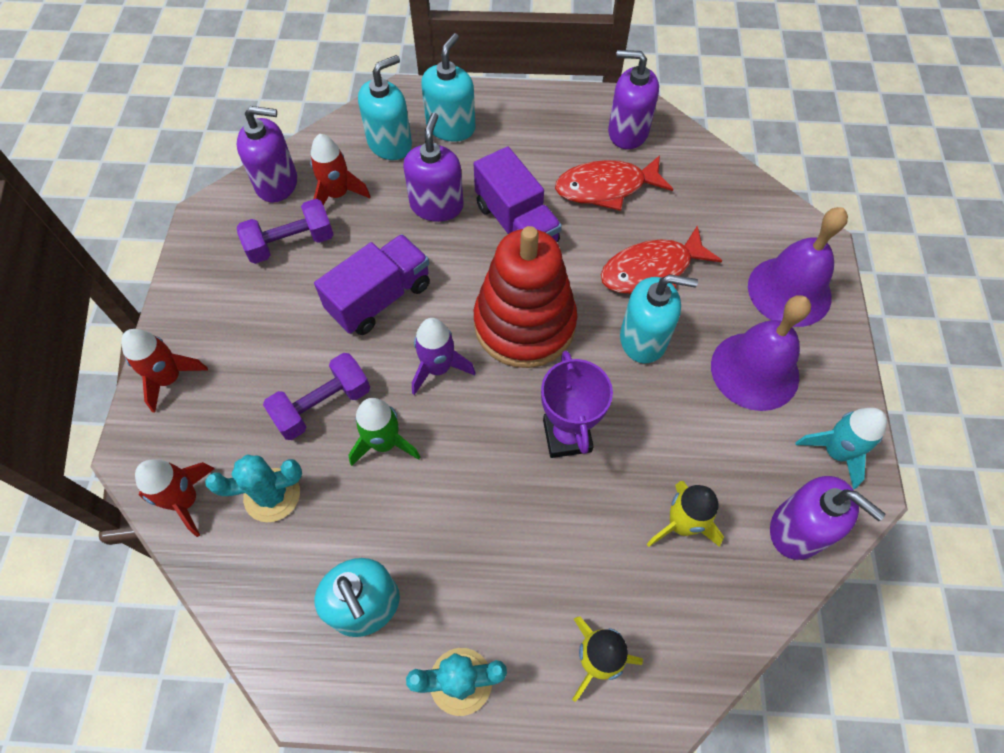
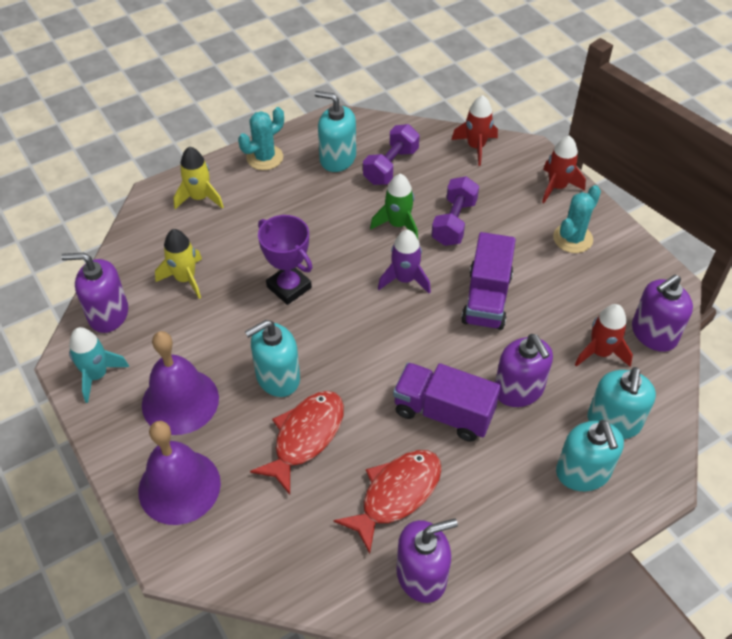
camera: 145 degrees right, 10 degrees down
turquoise cactus [205,454,302,522] -> turquoise cactus moved to [553,185,601,253]
purple dumbbell [237,199,334,264] -> purple dumbbell moved to [363,124,420,185]
red stacking toy [474,226,577,368] -> none

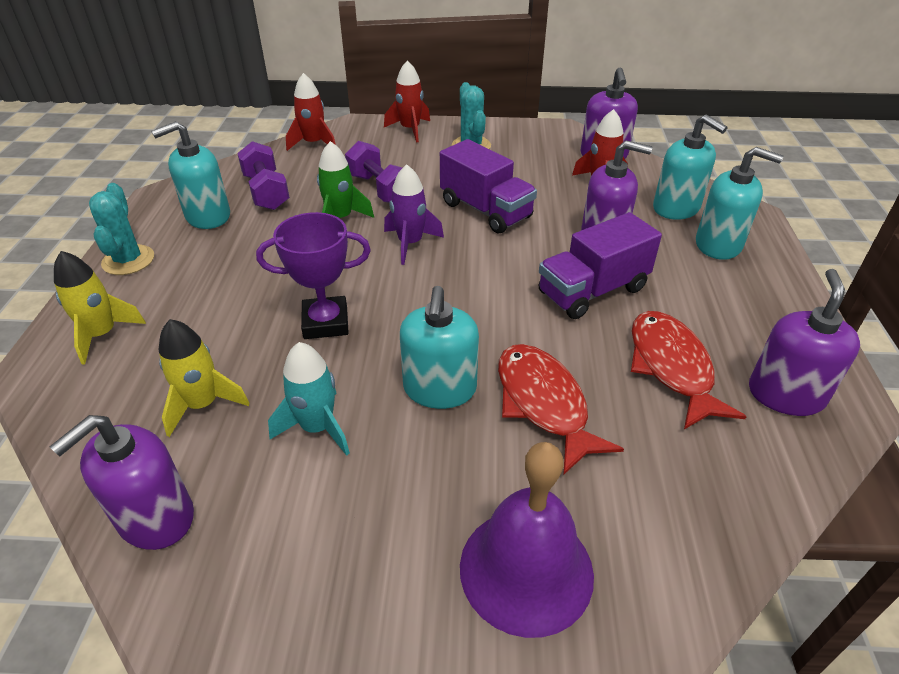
camera: 55 degrees left, 10 degrees down
turquoise rocket [69,327,129,403] -> turquoise rocket moved to [268,342,350,456]
purple bell [142,331,219,435] -> none

